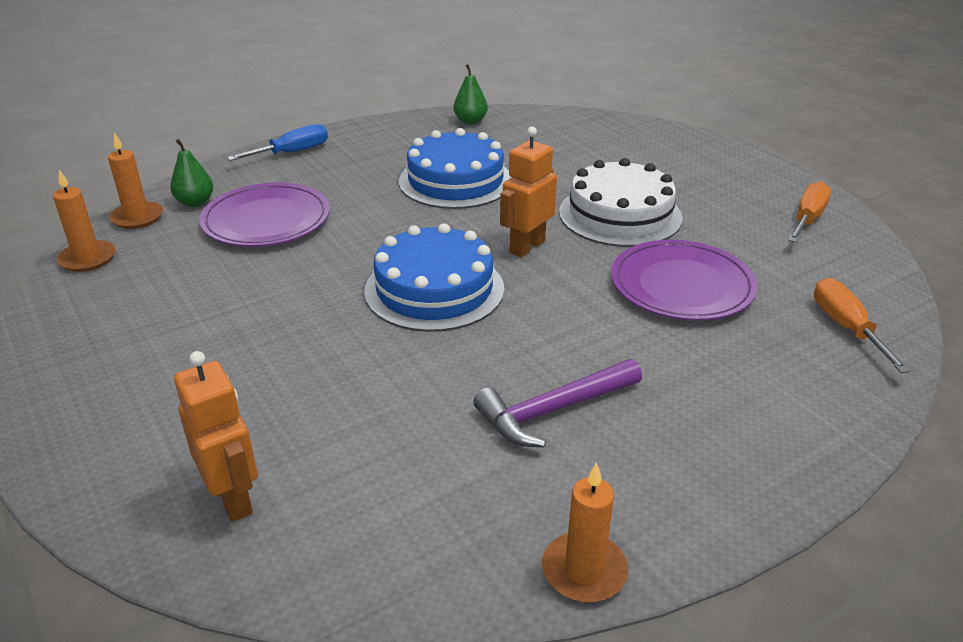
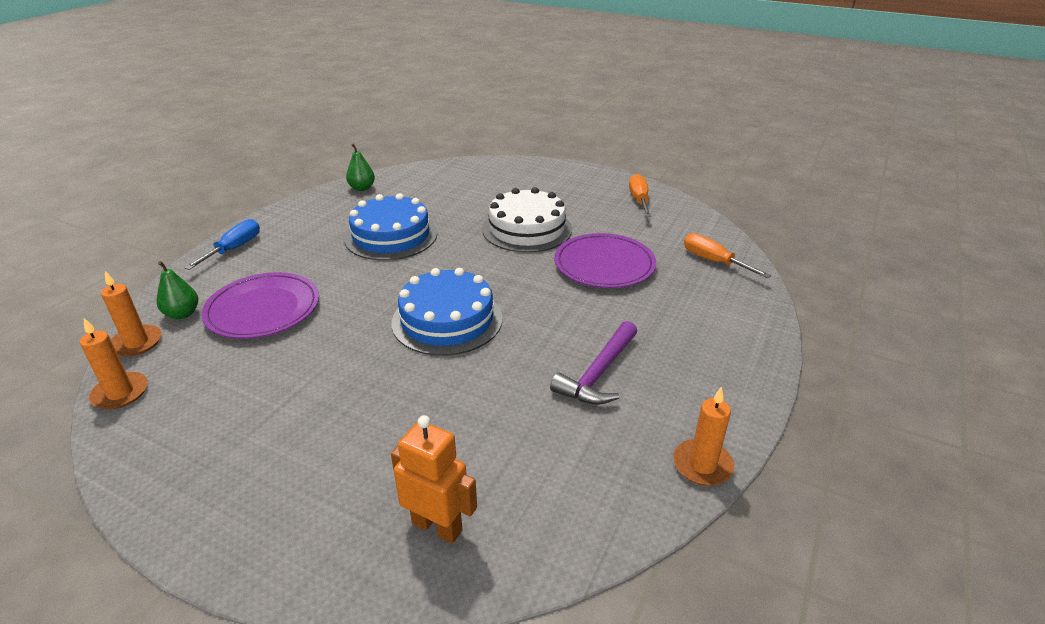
camera: 30 degrees left, 0 degrees up
orange robot [500,127,557,258] -> none

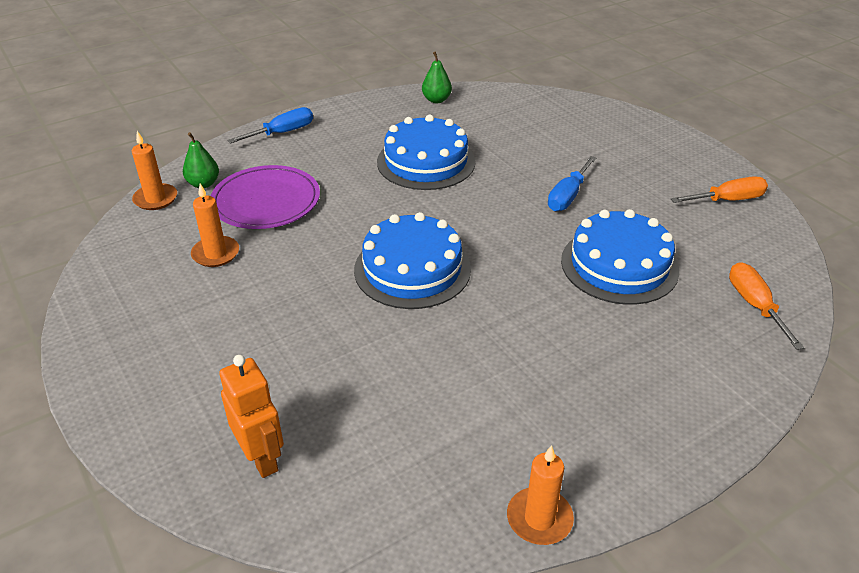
camera: 30 degrees right, 5 degrees up
orange candle [80,318,148,409] -> orange candle moved to [191,184,239,267]
white cake [482,187,572,253] -> blue screwdriver [548,156,596,211]
purple hammer [550,321,637,405] -> none
purple plate [554,233,656,288] -> blue cake [561,209,679,305]
orange screwdriver [629,174,651,217] -> orange screwdriver turned 45 degrees clockwise [671,176,768,203]

